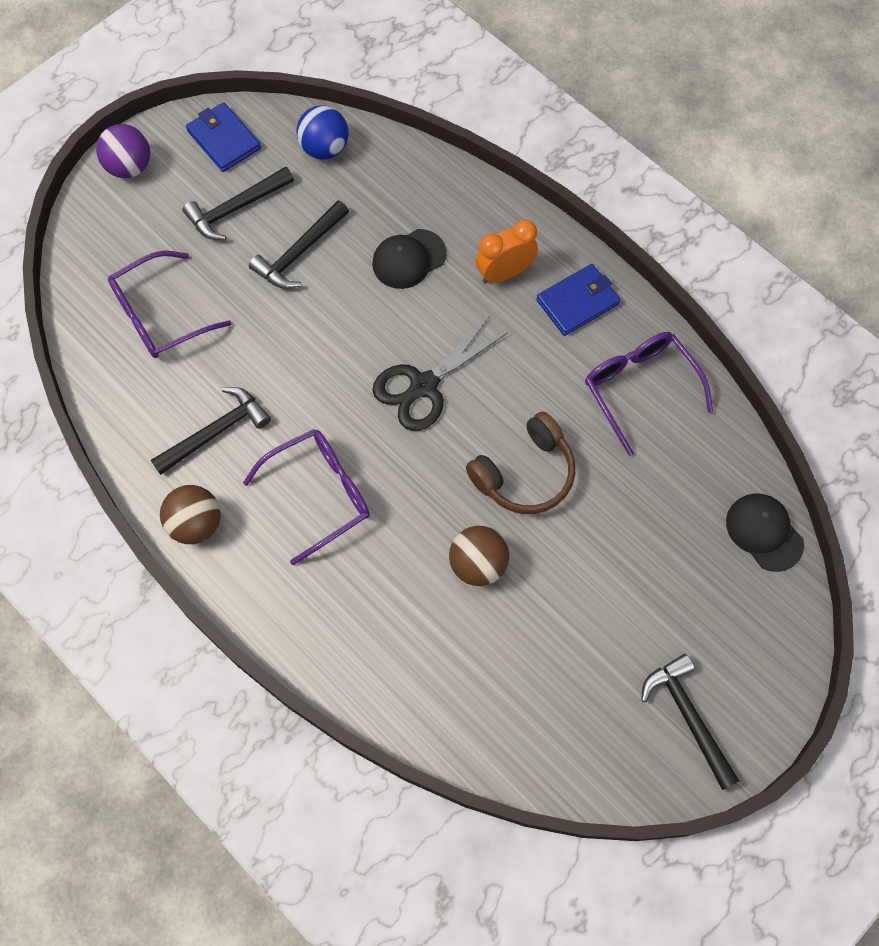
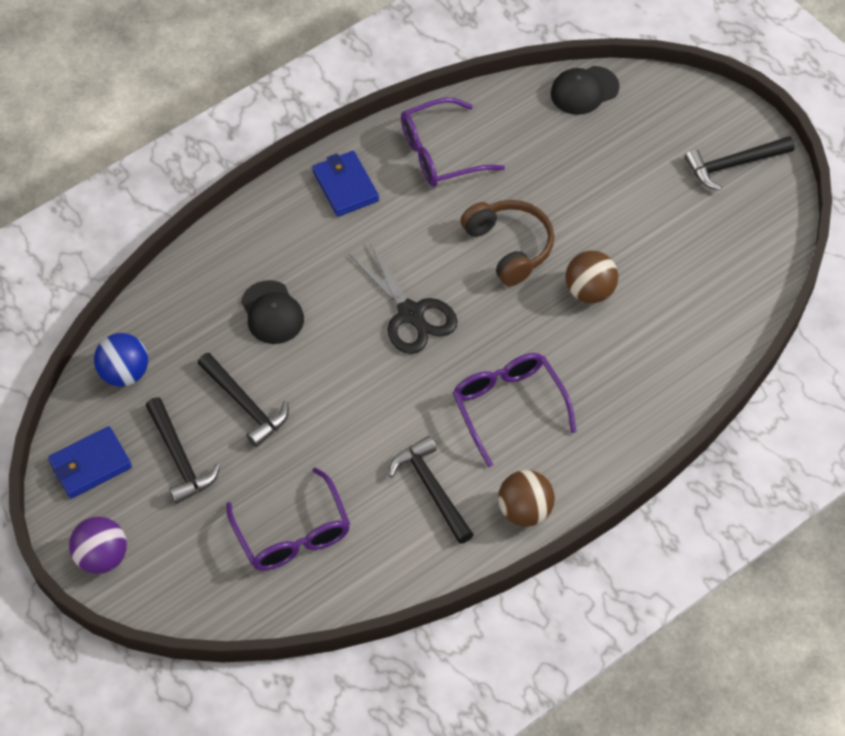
camera: 80 degrees left, 10 degrees down
orange clock [475,219,538,284] -> none

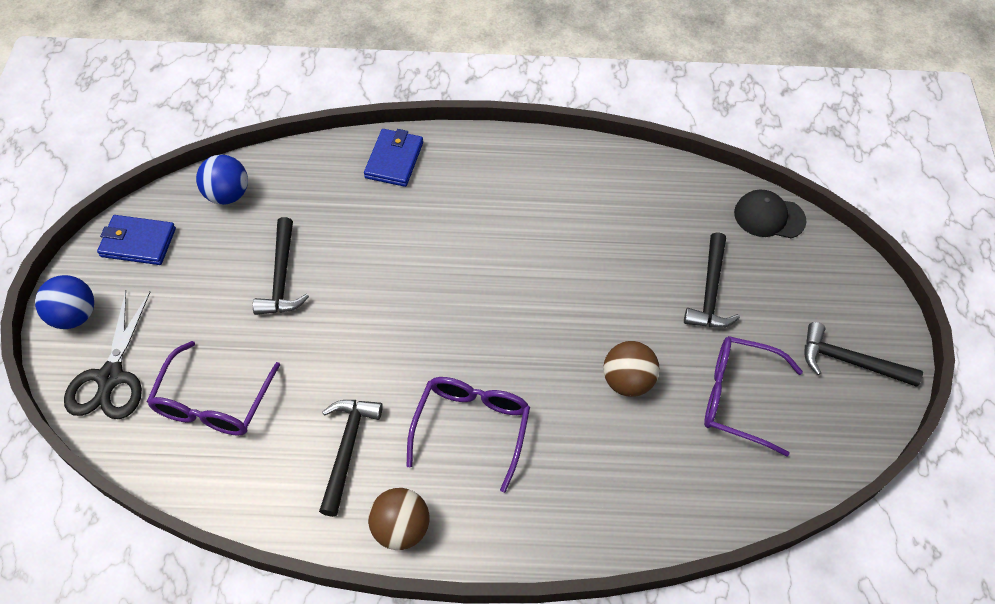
camera: 35 degrees right, 0 degrees up
purple ball [69,517,127,574] -> blue ball [35,275,94,329]
black hammer [146,397,220,504] -> black hammer moved to [684,232,740,328]
black cap [241,280,304,344] -> none
blue wallet [312,151,379,217] -> blue wallet moved to [364,129,423,187]
black scissors [348,241,458,354] -> black scissors moved to [64,290,150,419]
purple glasses [401,98,505,187] -> purple glasses moved to [704,336,803,456]
brown headphones [461,200,554,286] -> none

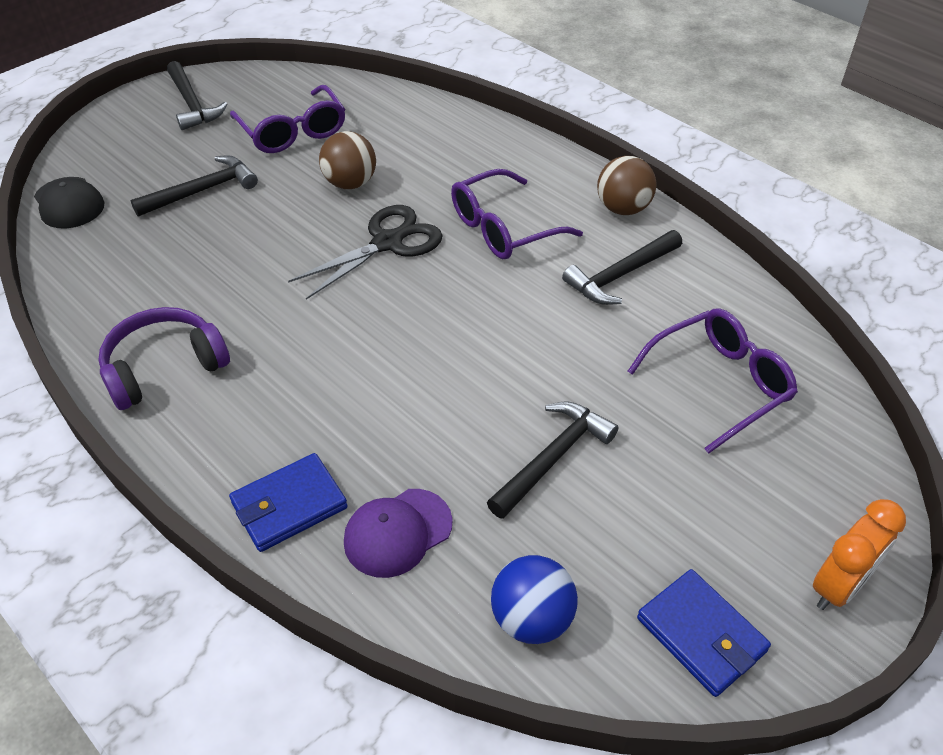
camera: 135 degrees left, 10 degrees down
blue ball [35,275,94,329] -> orange clock [813,499,906,610]
black scissors [64,290,150,419] -> black scissors moved to [288,205,443,300]
none -> purple headphones [99,307,230,410]
none -> purple cap [344,489,453,578]

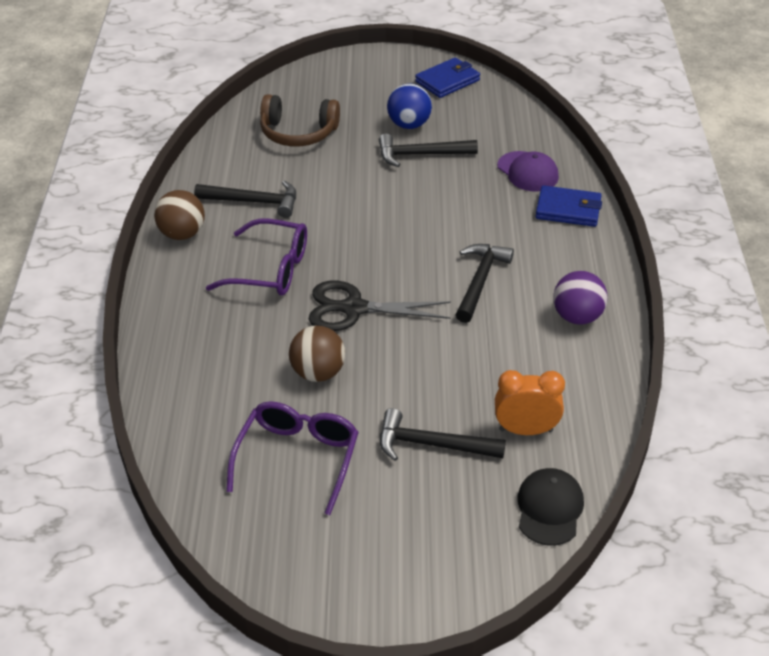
camera: 135 degrees left, 5 degrees down
purple headphones [99,307,230,410] -> purple ball [553,271,608,325]
black hammer [167,61,227,130] -> black hammer moved to [456,244,514,323]
purple cap [344,489,453,578] -> purple cap turned 45 degrees clockwise [497,151,559,191]
blue ball [491,555,578,644] -> blue ball moved to [387,84,432,129]
purple glasses [628,308,798,454] -> brown headphones [260,94,340,146]
blue wallet [637,569,771,697] -> blue wallet turned 45 degrees clockwise [415,57,480,98]
orange clock [813,499,906,610] -> orange clock moved to [495,370,565,435]

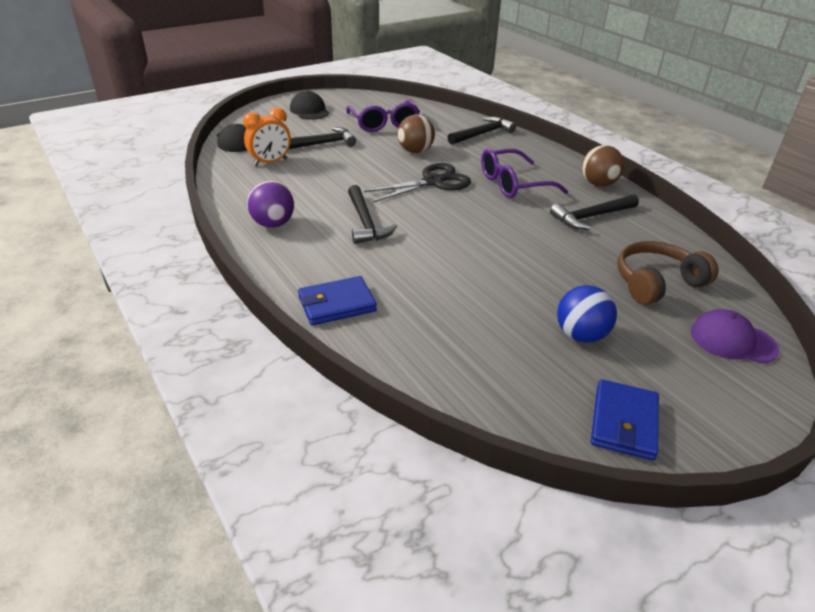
camera: 145 degrees right, 5 degrees down
black hammer [379,133,478,167] -> black hammer moved to [448,116,516,145]
purple cap [497,151,559,191] -> purple cap moved to [691,309,779,363]
none -> black cap [290,91,329,120]

